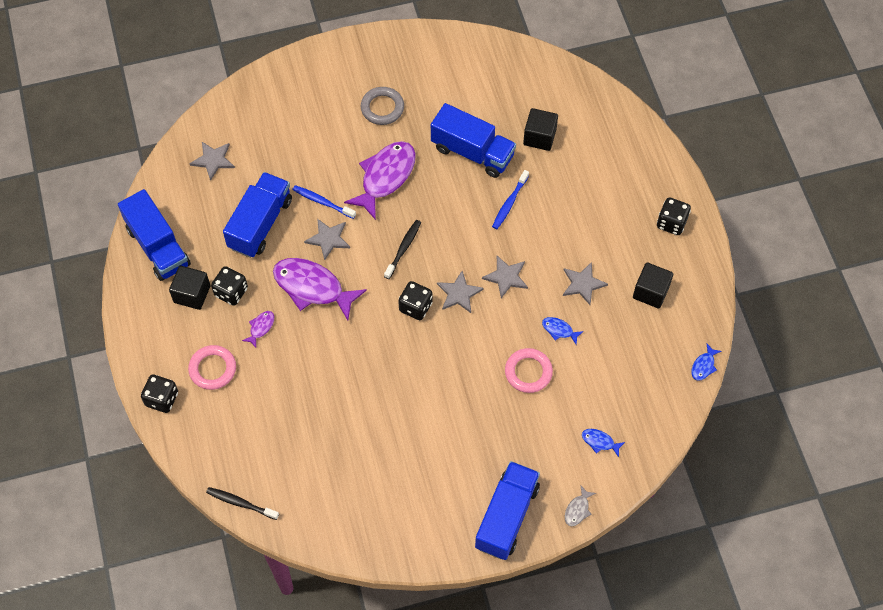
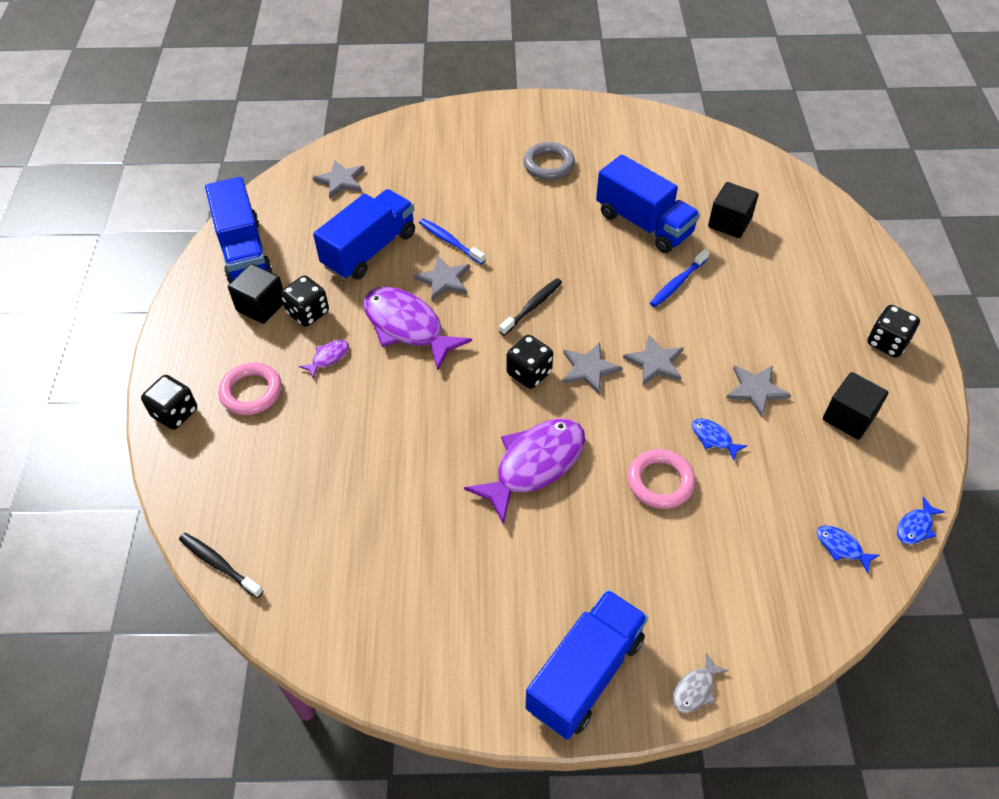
camera: 15 degrees right, 10 degrees down
purple fish [344,141,416,220] -> purple fish moved to [464,418,585,524]
blue fish [582,429,625,457] -> blue fish moved to [816,525,879,573]

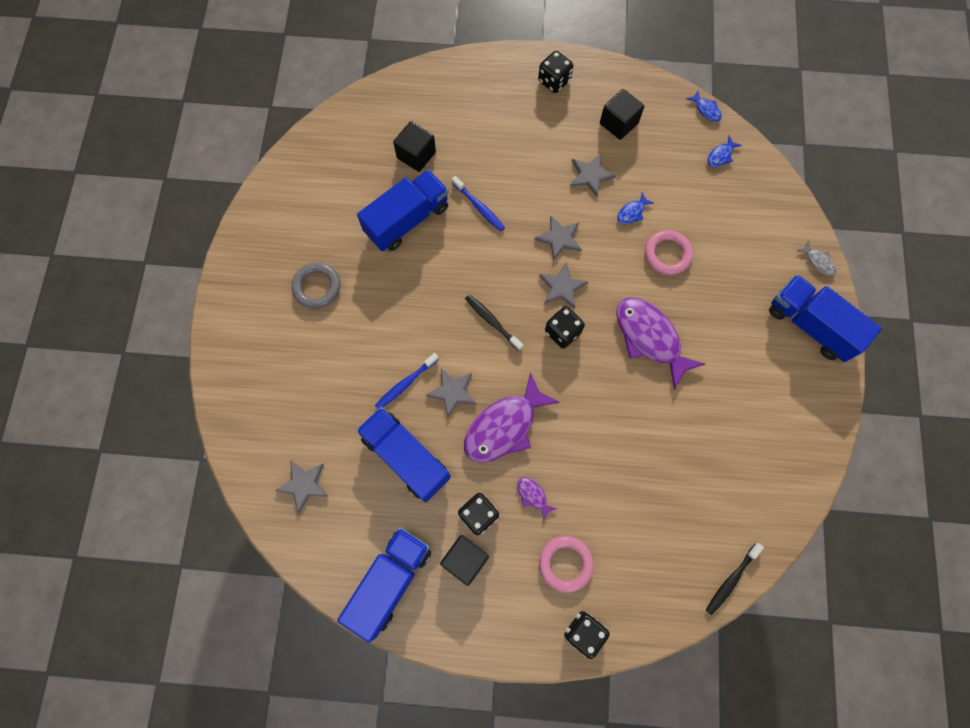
camera: 85 degrees left, 20 degrees up
blue truck [205,177,272,284] -> blue truck turned 45 degrees counterclockwise [337,527,431,643]

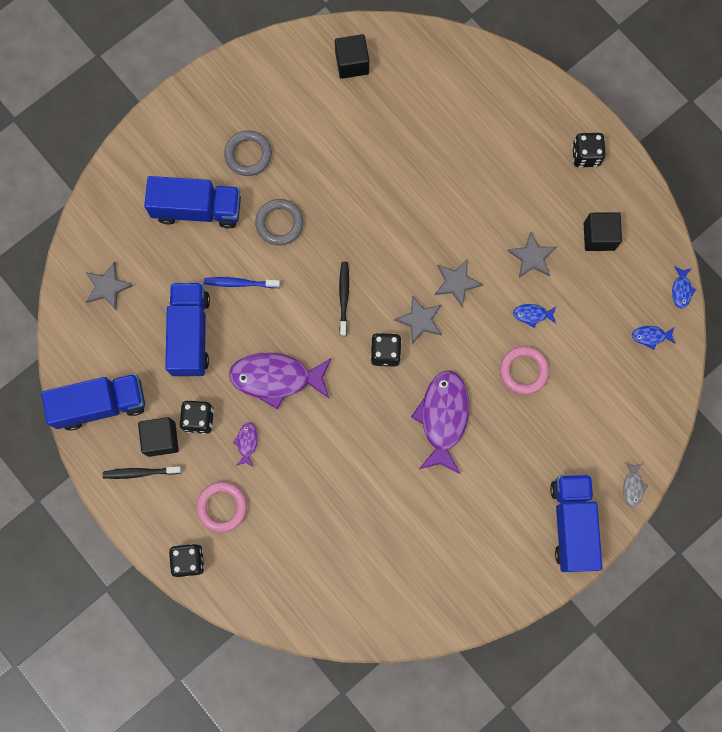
camera: 45 degrees right, 5 degrees up
blue truck [357,169,449,251] -> blue truck moved to [144,176,241,229]
black cube [393,121,436,172] -> black cube moved to [335,34,369,79]
grey star [426,368,477,418] -> none
blue toothbrush [452,176,505,231] -> none
black toothbrush [706,543,764,615] -> black toothbrush moved to [103,466,182,479]
none -> grey ring [255,199,304,246]

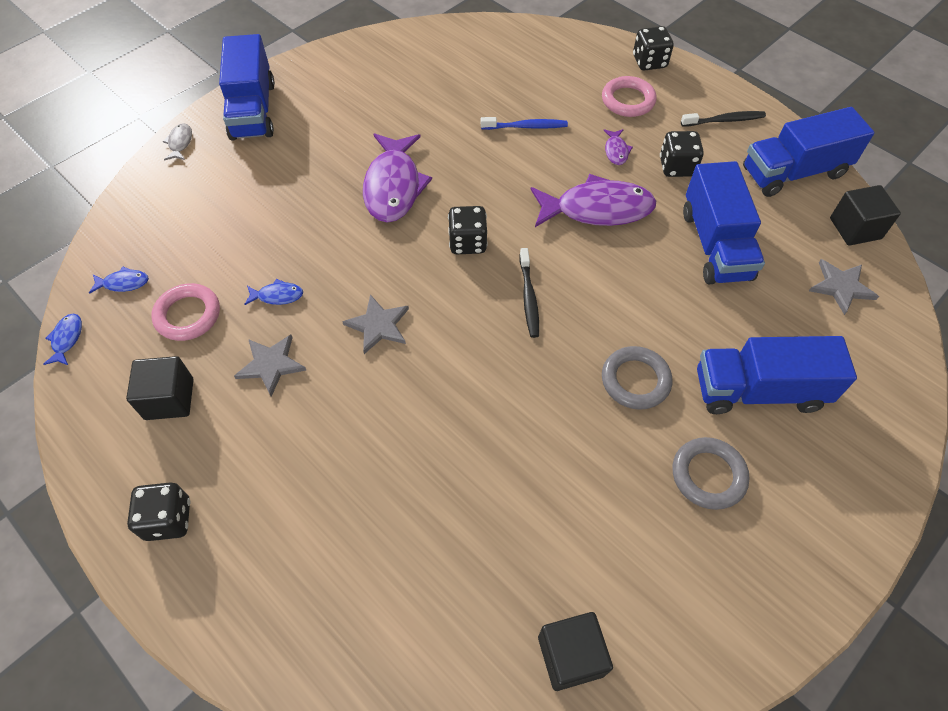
camera: 175 degrees right, 20 degrees down
black cube [138,417,179,457] -> black cube moved to [830,185,901,246]
blue toothbrush [204,277,280,288] -> blue toothbrush moved to [481,117,568,130]
grey star [394,295,442,344] -> none
pink ring [500,346,549,395] -> pink ring moved to [151,283,220,341]

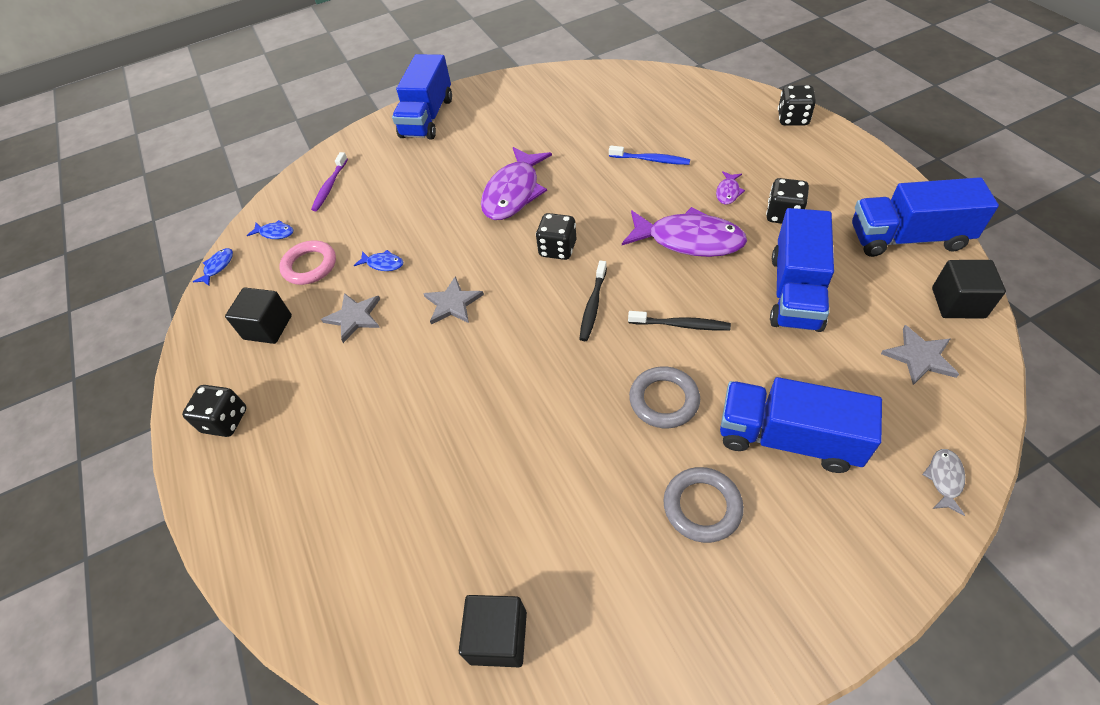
camera: 25 degrees right, 5 degrees down
grey fish [163,123,192,160] -> grey fish moved to [922,449,965,516]
pink ring [602,76,656,117] -> none
black toothbrush [681,111,766,127] -> black toothbrush moved to [628,311,731,330]
none -> purple toothbrush [311,152,348,211]

